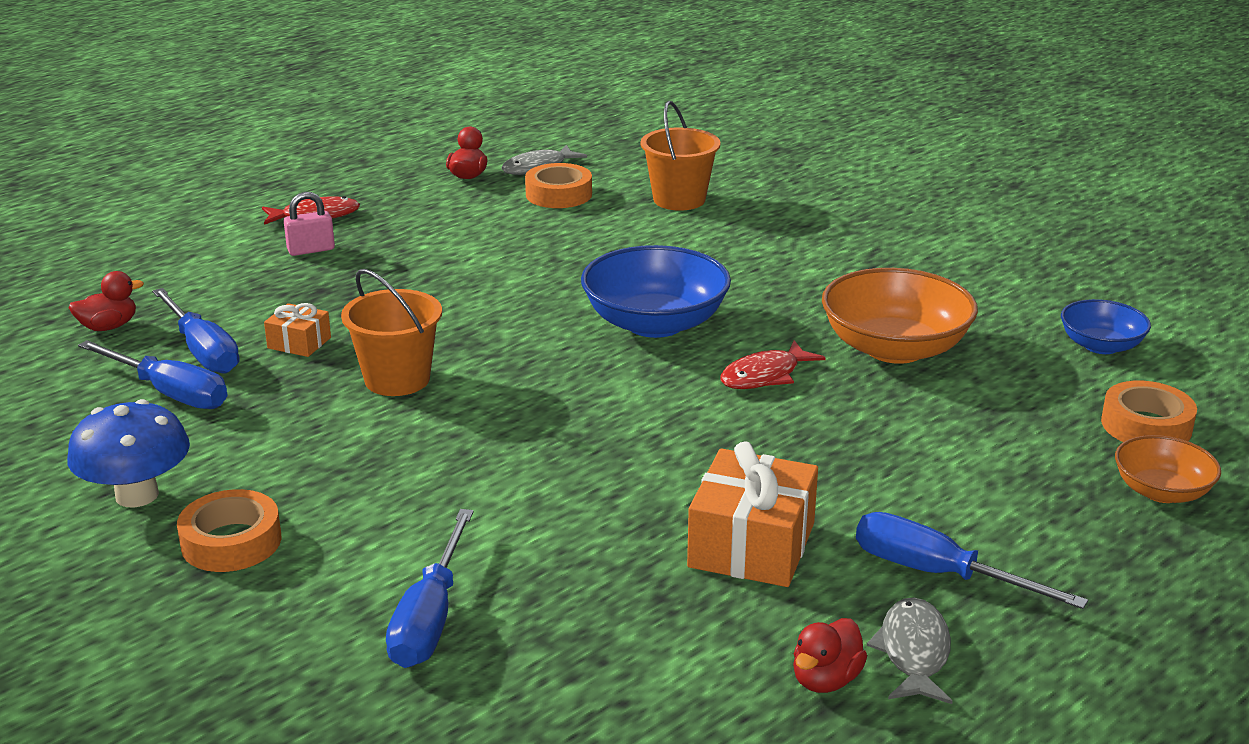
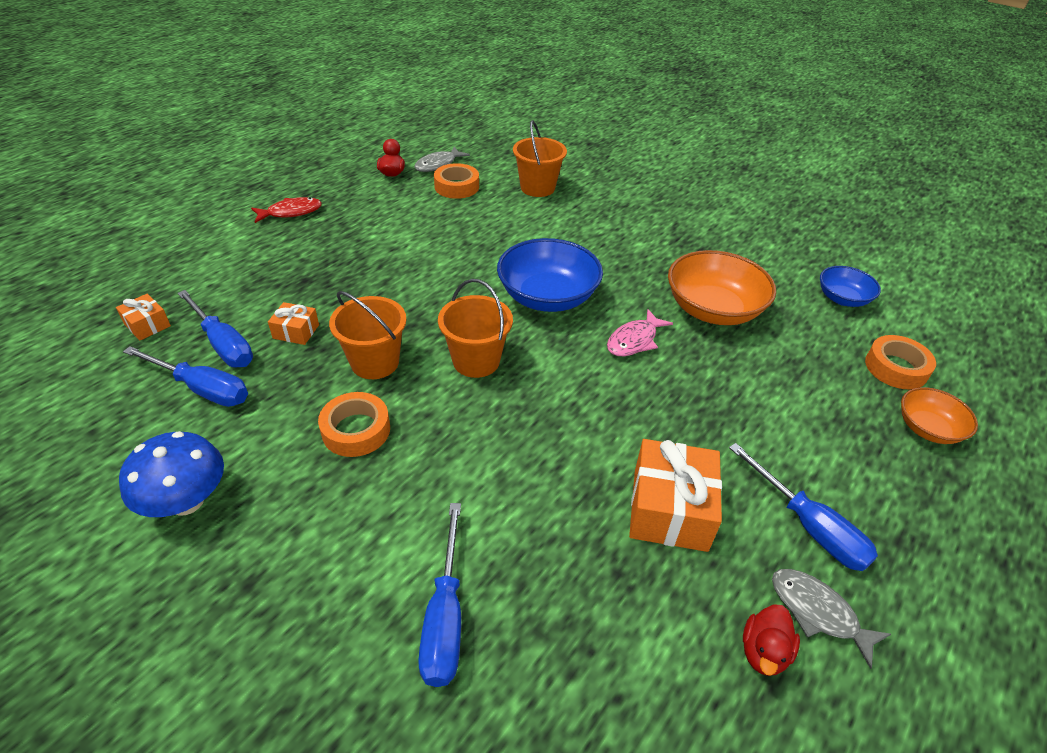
camera: 10 degrees left, 15 degrees up
red duck [68,271,144,331] -> orange gift [116,294,171,341]
orange tape [177,489,281,572] -> orange tape moved to [318,392,390,457]
pink padlock [284,192,335,256] -> none
red fish [720,340,826,389] -> pink fish [607,309,673,356]
blue screwdriver [856,512,1088,609] -> blue screwdriver turned 150 degrees counterclockwise [729,443,878,571]
grey fish [867,598,953,704] -> grey fish turned 45 degrees counterclockwise [772,569,891,669]
none -> orange bucket [438,279,513,378]

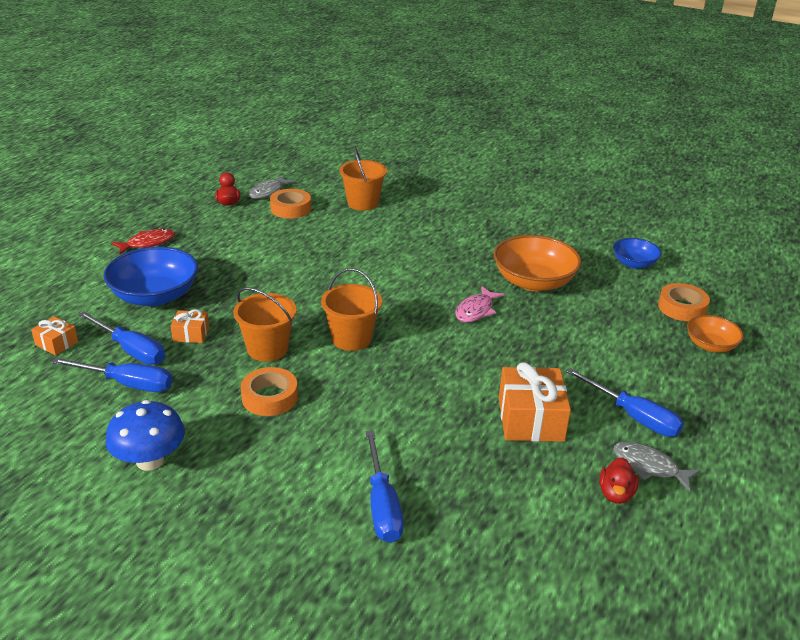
camera: 10 degrees left, 10 degrees down
blue bowl [497,238,603,312] -> blue bowl moved to [103,247,198,306]

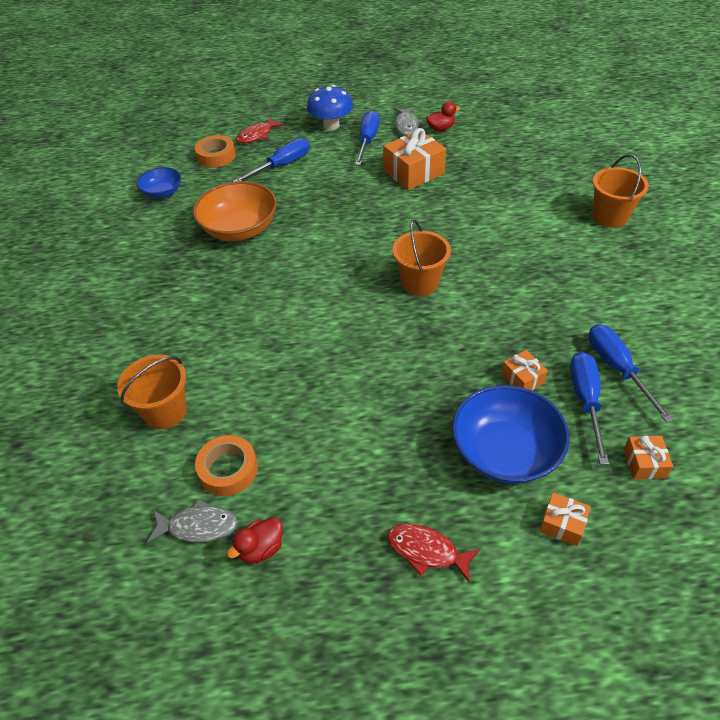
camera: 120 degrees left, 15 degrees up
blue mushroom [105,400,185,471] -> blue mushroom moved to [307,85,353,130]
orange bucket [233,287,297,362] -> orange bucket moved to [593,154,649,228]
orange tape [241,367,298,416] -> none
blue screwdriver [366,431,404,543] -> blue screwdriver moved to [233,138,309,182]
pink fish [455,286,504,322] -> none
orange bowl [687,315,744,352] -> red fish [236,117,284,143]
none -> orange gift [539,492,591,546]

